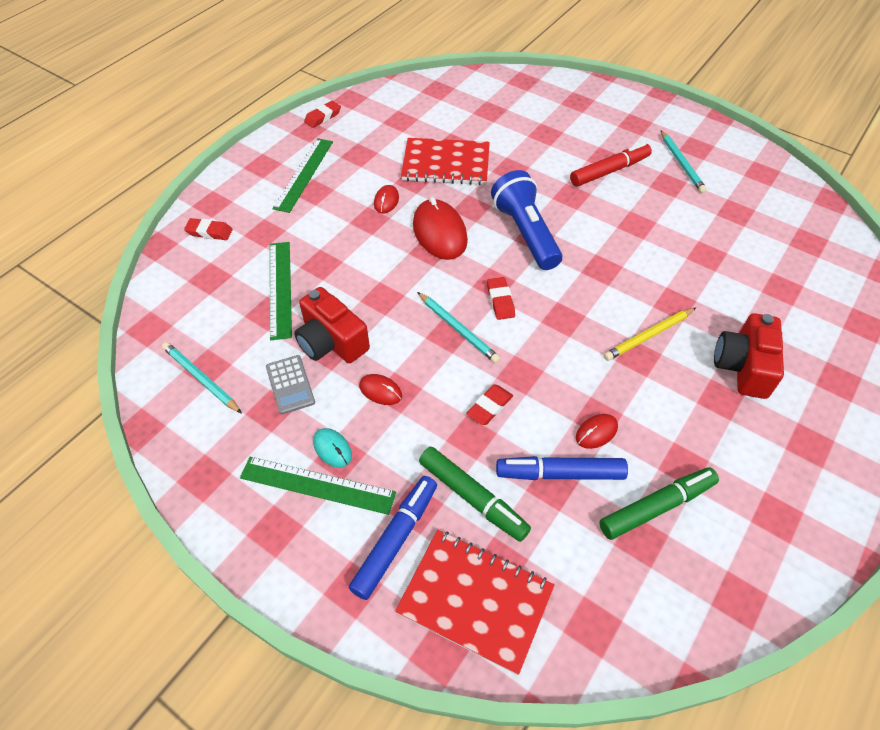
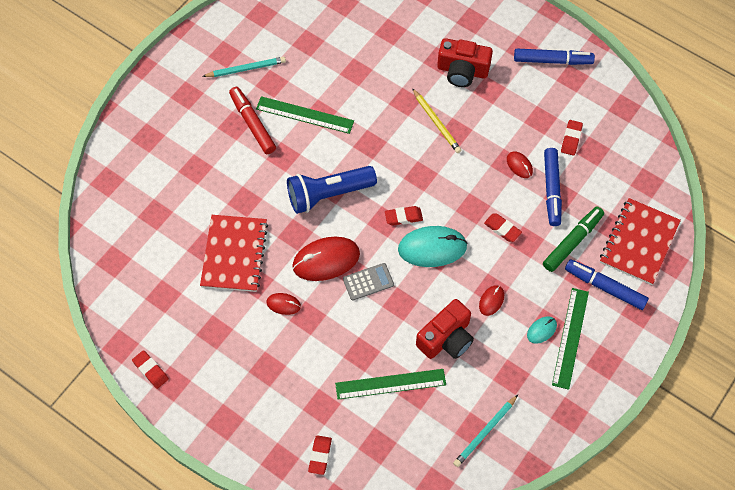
camera: 90 degrees left, 10 degrees up
grey calculator [266,355,315,415] -> grey calculator moved to [343,263,394,300]
green ruler [272,138,333,213] -> green ruler moved to [256,96,354,134]
turquoise pencil [417,292,500,363] -> turquoise mouse [398,226,468,267]
green marker [599,467,719,540] -> red eraser [561,120,583,156]
none -> blue marker [514,49,595,65]

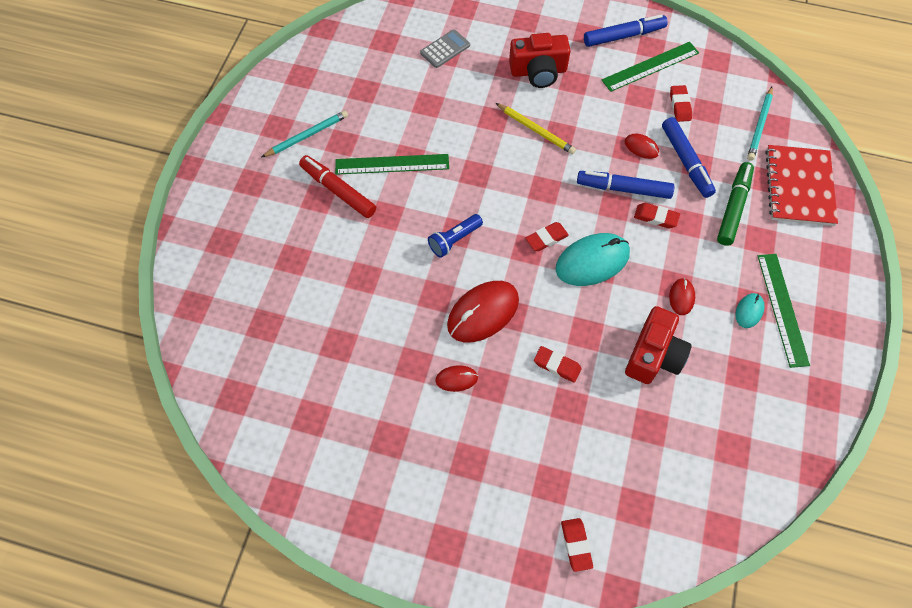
camera: 20 degrees left, 0 degrees up
red eraser [132,350,169,389] -> red eraser moved to [534,346,582,383]
red notebook [200,215,268,292] -> none
blue flashlight [287,166,377,214] -> blue flashlight [428,214,483,258], size x0.56
green ruler [335,369,446,400] -> green ruler moved to [602,42,699,92]
grey calculator [343,263,394,300] -> grey calculator moved to [420,29,470,68]
turquoise pencil [453,395,518,467] -> turquoise pencil moved to [747,87,773,161]
blue marker [565,259,649,310] -> blue marker moved to [577,171,674,199]

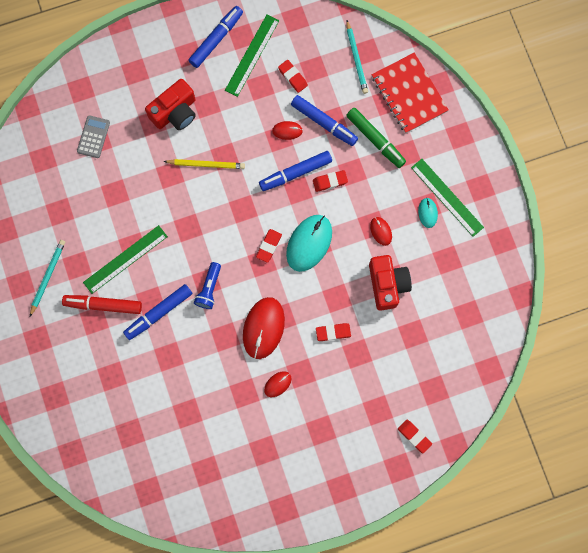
camera: 35 degrees left, 15 degrees up
green marker [717,162,754,246] -> green marker turned 150 degrees clockwise [346,108,406,168]
none -> blue marker [123,284,193,340]

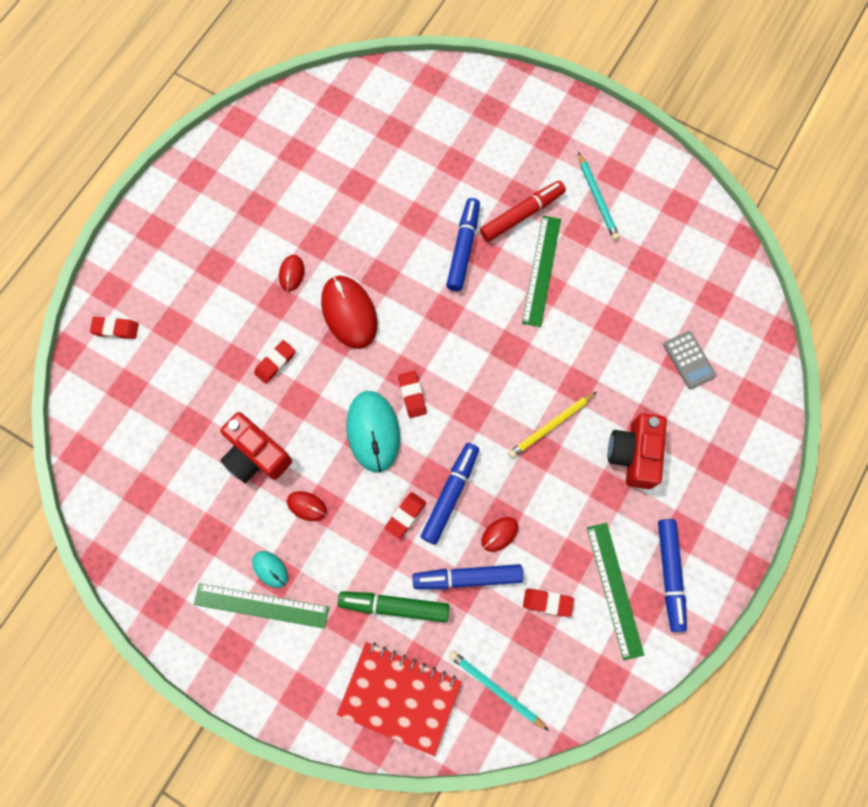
camera: 140 degrees right, 5 degrees down
blue flashlight [194,262,221,309] -> none

